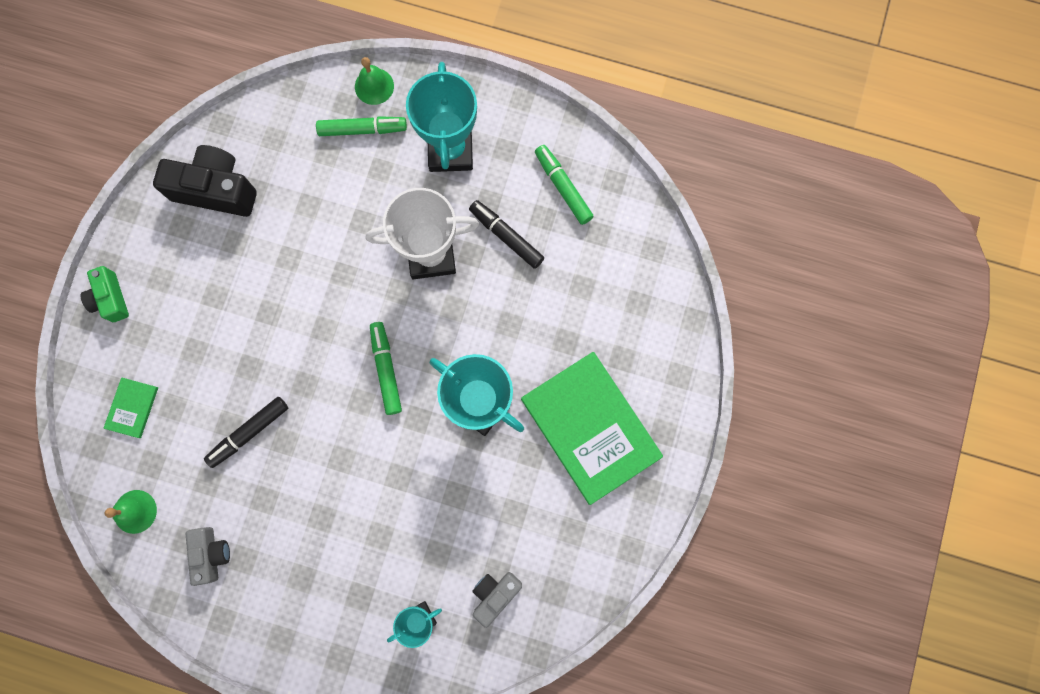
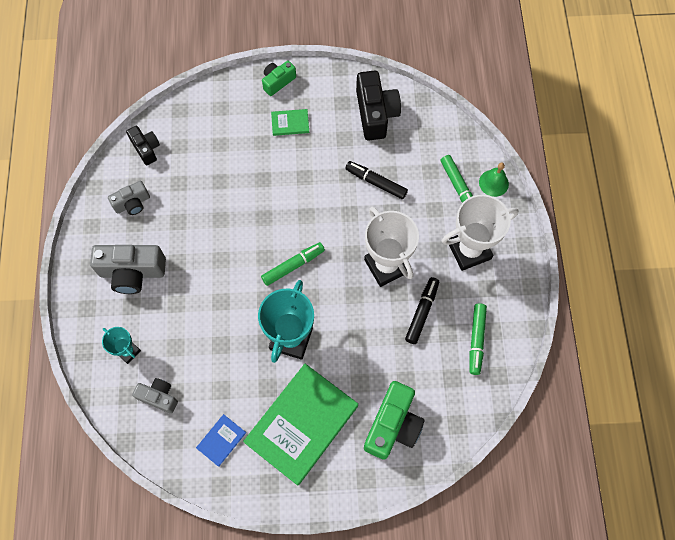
camera: 70 degrees right, 10 degrees down
green book [103,377,158,438] -> green book moved to [271,109,309,136]
green bell [104,490,157,534] -> black camera [126,126,160,165]
black marker [204,397,288,468] -> black marker moved to [345,161,408,199]
turquoise trophy [406,62,477,172] -> white trophy [442,195,519,271]
green marker [535,145,594,225] -> green marker turned 150 degrees clockwise [470,303,487,375]
none -> grey camera [90,245,166,294]
none -> blue book [196,414,246,467]
none -> green camera [364,381,424,460]

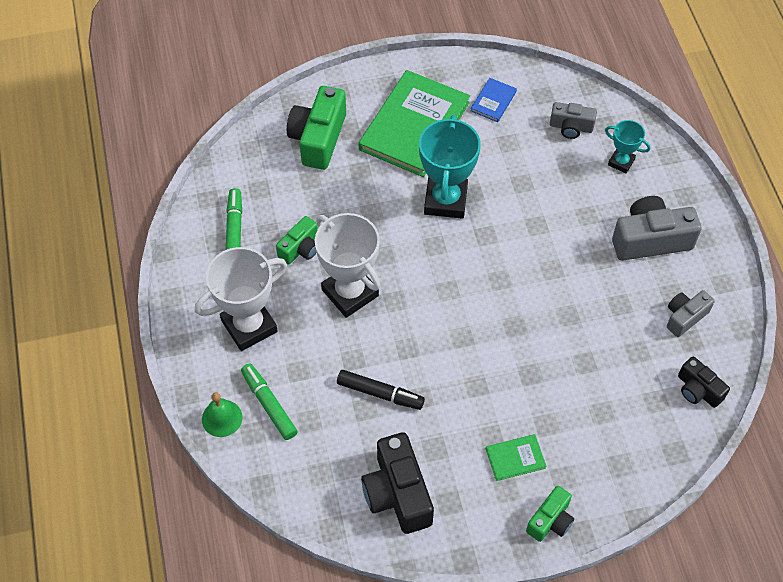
camera: 170 degrees right, 10 degrees down
green marker [261,242,325,286] -> none
black marker [405,277,439,344] -> green camera [276,216,318,265]

